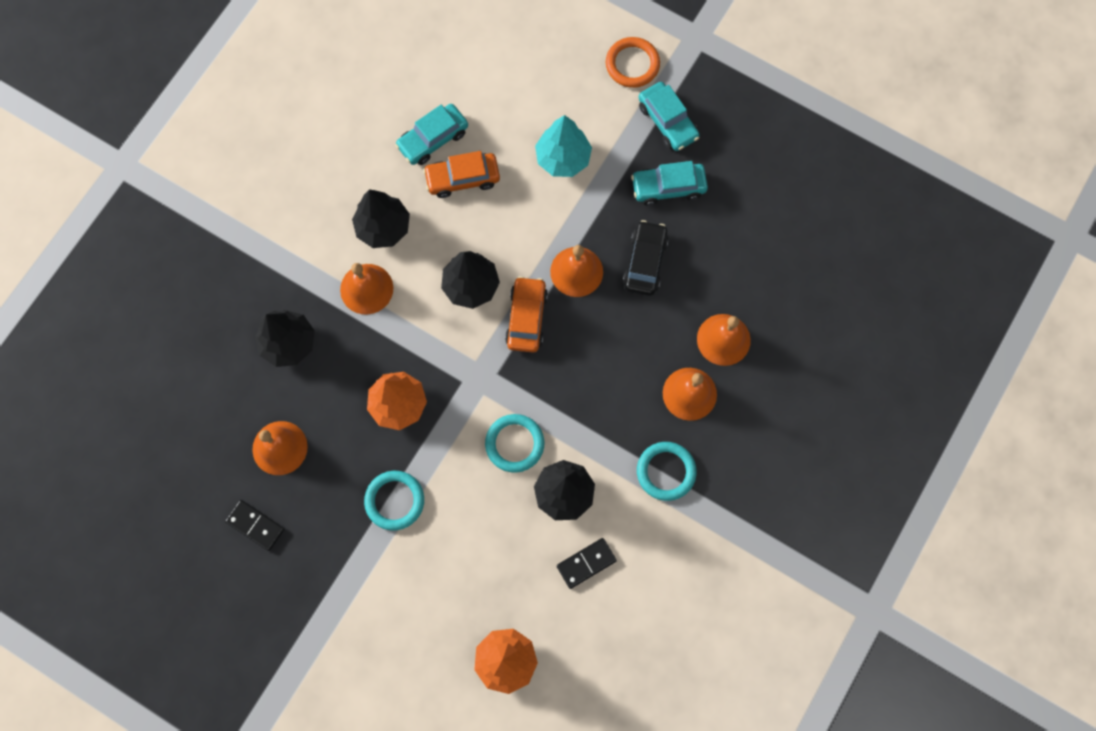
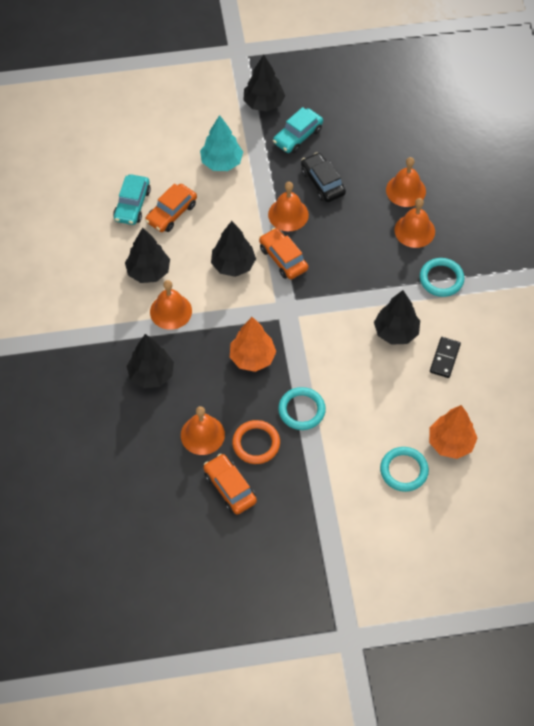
camera: 40 degrees left, 15 degrees down
black domino [225,500,285,551] -> orange car [203,454,257,515]
turquoise ring [485,414,544,473] -> turquoise ring moved to [380,447,429,492]
orange ring [606,37,660,88] -> orange ring moved to [232,420,280,464]
turquoise car [638,82,699,151] -> black tree [243,55,285,112]

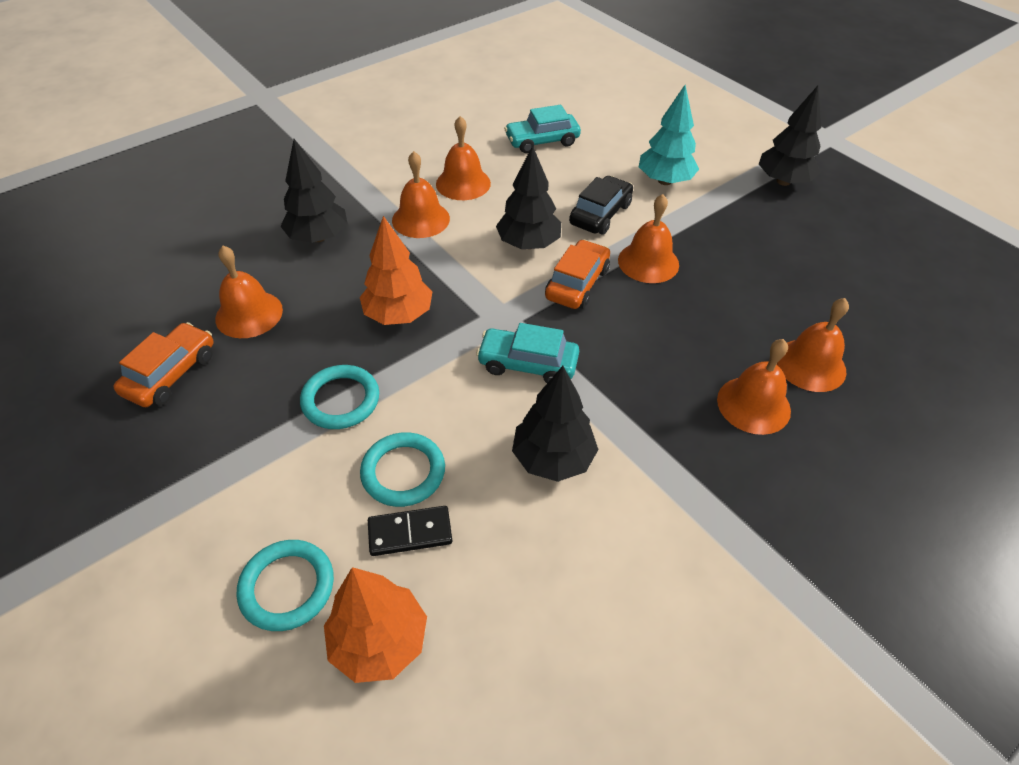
camera: 60 degrees right, 10 degrees down
black tree [125,228,170,283] -> orange bell [436,116,491,200]
orange car [145,184,197,232] -> none
orange ring [232,420,280,464] -> none
turquoise car [273,107,323,153] -> turquoise car moved to [476,323,579,383]
black car [301,152,346,202] -> black car moved to [569,176,633,234]
turquoise ring [420,258,465,297] -> turquoise ring moved to [360,432,445,507]
black domino [430,337,461,378] -> black domino moved to [368,506,452,556]

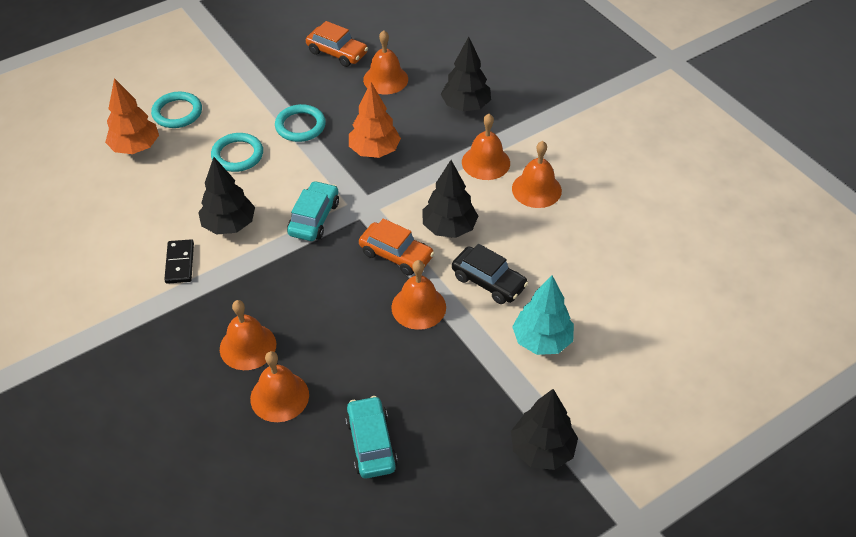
camera: 95 degrees right, 0 degrees up
black domino [368,506,452,556] -> black domino moved to [164,239,194,284]
turquoise car [504,105,581,153] -> turquoise car moved to [345,396,398,479]

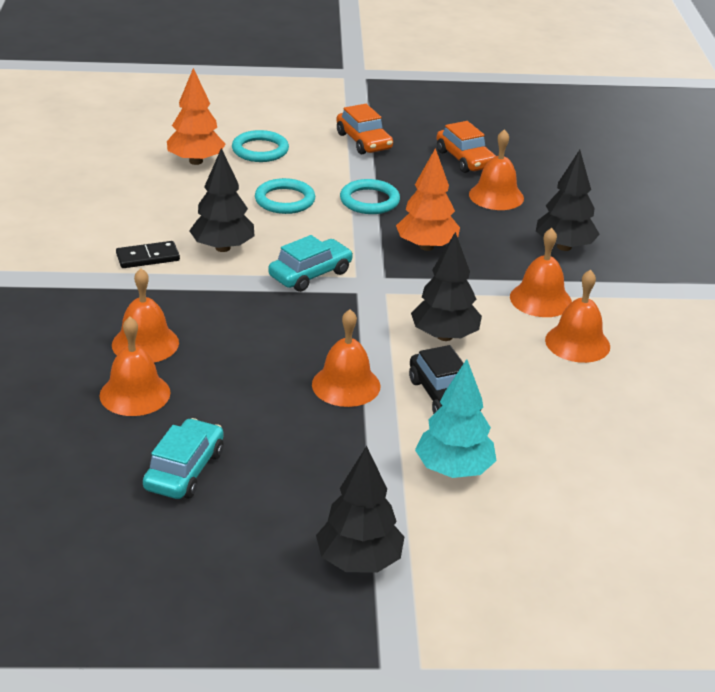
camera: 30 degrees right, 15 degrees down
black domino [164,239,194,284] -> black domino turned 45 degrees clockwise [116,241,180,268]
orange car [359,218,434,276] -> orange car moved to [336,104,393,154]

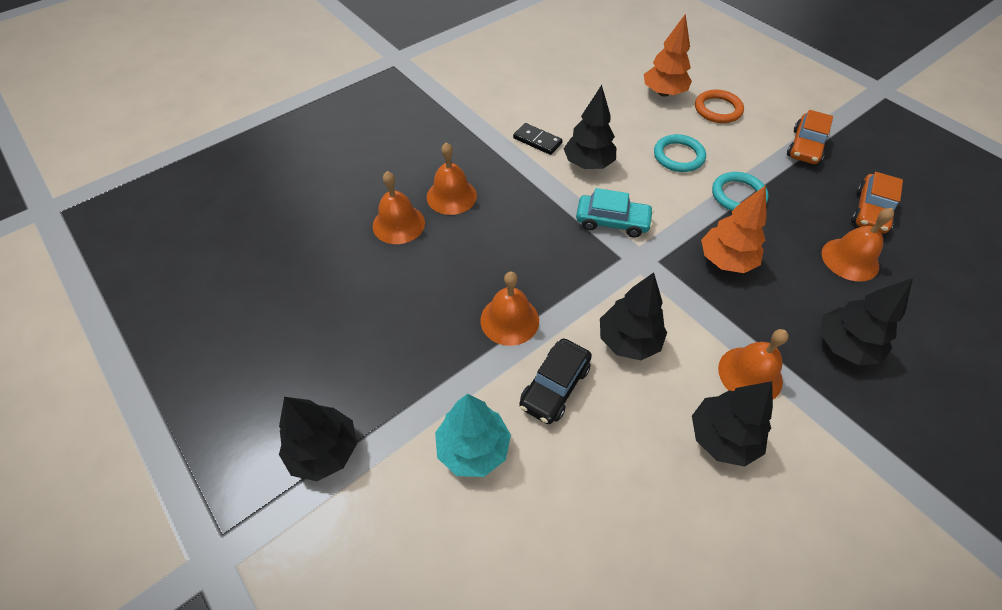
camera: 55 degrees right, 20 degrees up
turquoise car [143,418,224,499] -> none
turquoise ring [232,130,289,162] -> orange ring [695,90,744,123]
orange bell [545,270,610,363] -> black tree [692,381,773,467]

